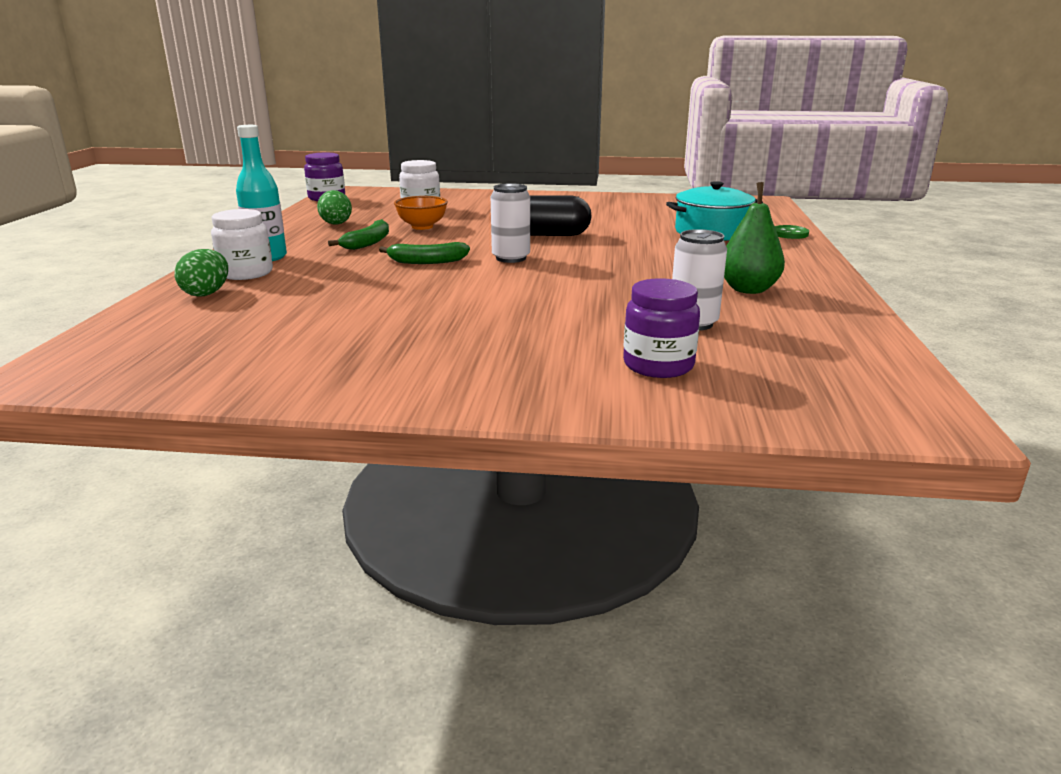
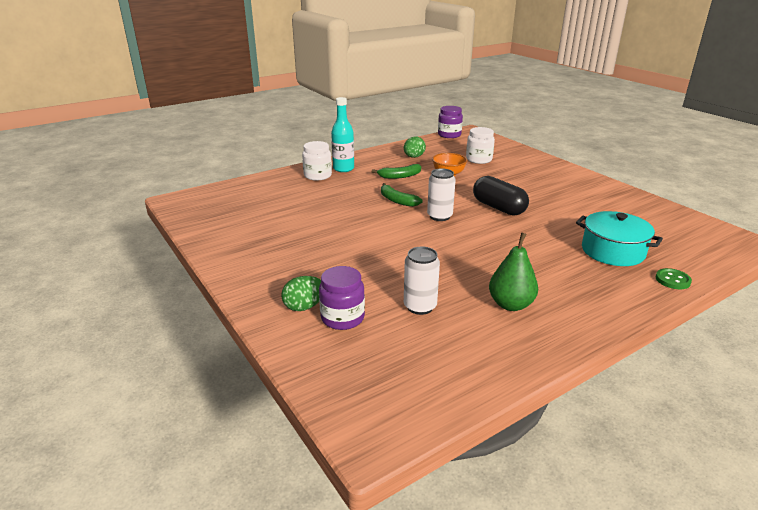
camera: 50 degrees right, 5 degrees up
green egg [174,249,228,297] -> green egg moved to [281,276,321,311]

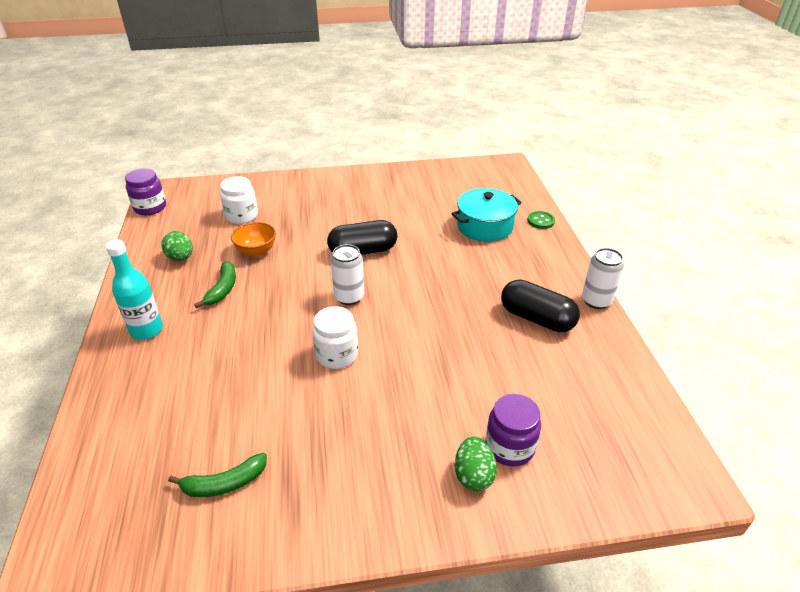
camera: 65 degrees left, 10 degrees up
white jar [302,141,332,181] -> white jar moved to [312,306,358,369]
green banana [381,183,422,207] -> green banana moved to [168,453,267,497]
white can [404,247,440,315] -> white can moved to [582,248,624,309]
green pear [489,232,538,311] -> black capsule [501,279,580,332]

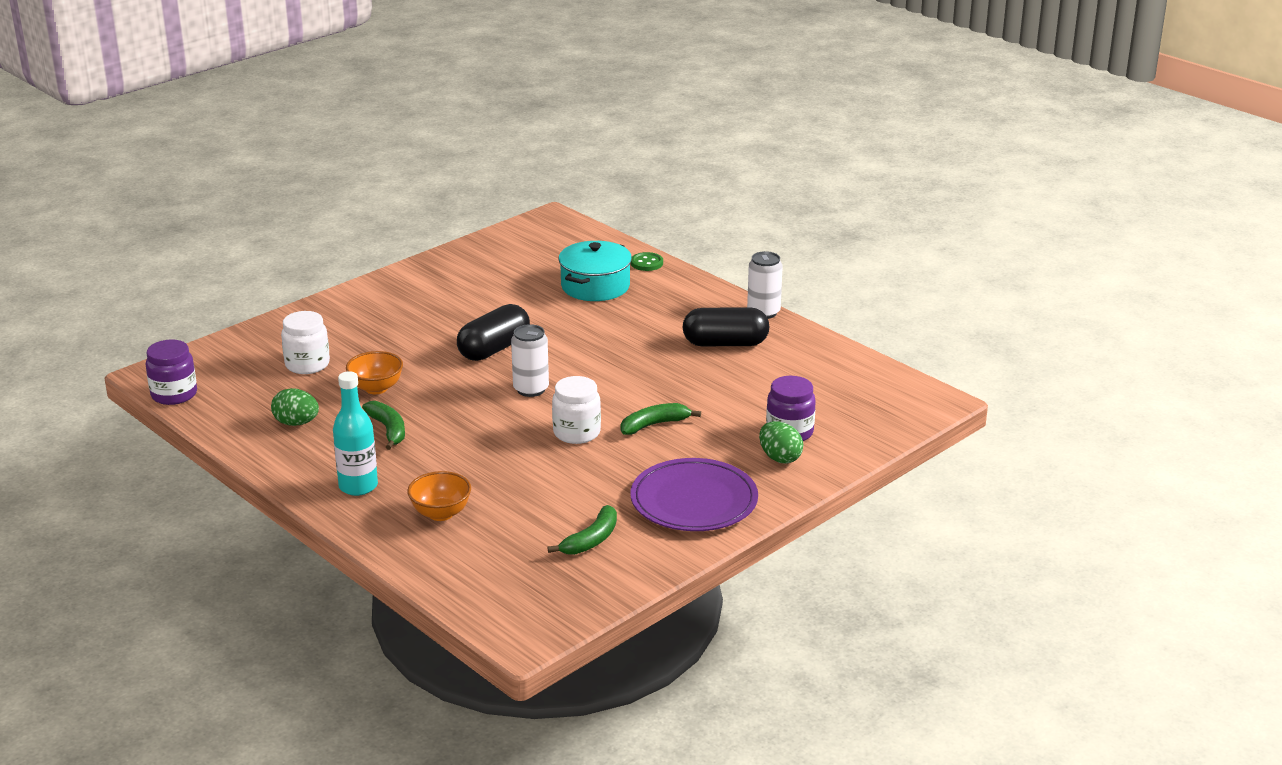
camera: 35 degrees left, 10 degrees down
none -> orange bowl [407,471,471,521]
none -> green banana [621,403,701,435]
none -> purple plate [630,458,758,531]

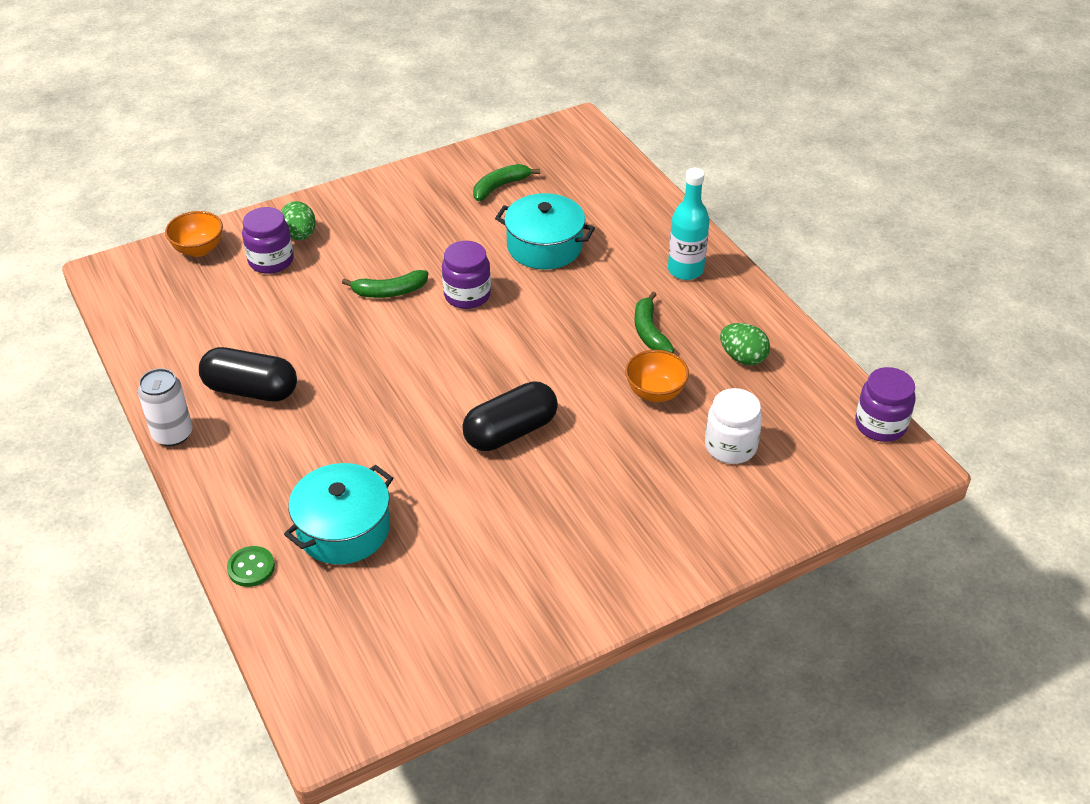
camera: 165 degrees left, 15 degrees up
orange bowl [407,471,471,521] -> orange bowl moved to [165,211,223,257]
white can [511,324,549,397] -> none
white jar [552,376,601,444] -> purple jar [442,241,491,309]
purple plate [630,458,758,531] -> none
none -> turquoise pot [495,193,595,270]

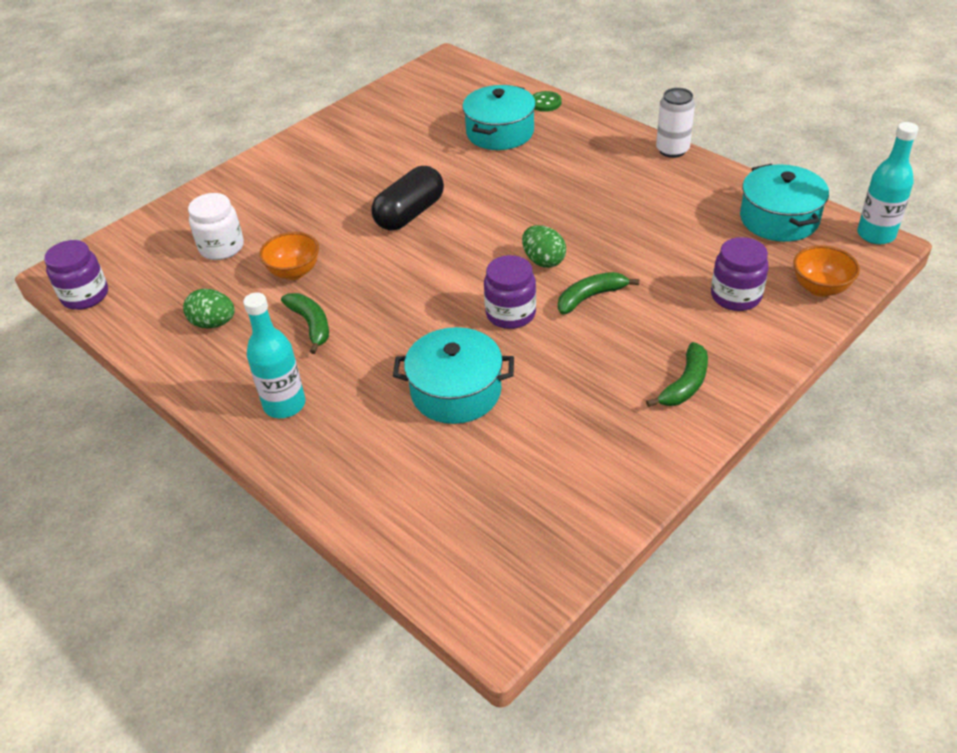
camera: 165 degrees right, 0 degrees up
black capsule [199,347,297,401] -> none
green egg [281,201,316,240] -> green egg moved to [522,225,566,268]
green banana [473,164,540,201] -> green banana moved to [646,342,708,407]
none -> turquoise pot [740,164,829,242]
none -> turquoise bottle [857,122,919,244]

